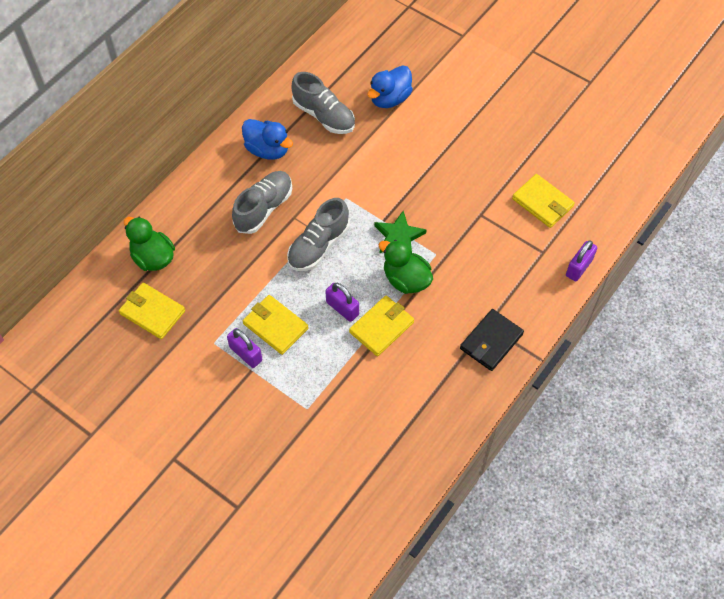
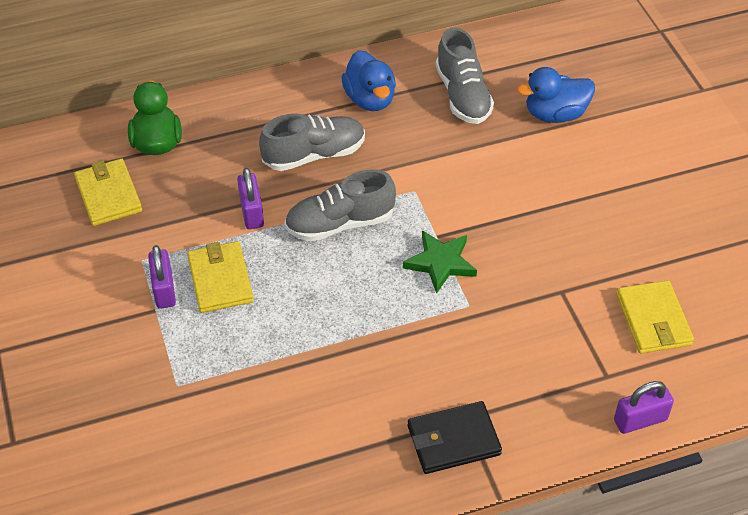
camera: 35 degrees right, 10 degrees down
purple padlock [325,283,359,322] -> purple padlock moved to [237,168,264,229]
yellow wallet [349,296,414,356] -> none
green duck [379,240,433,294] -> none

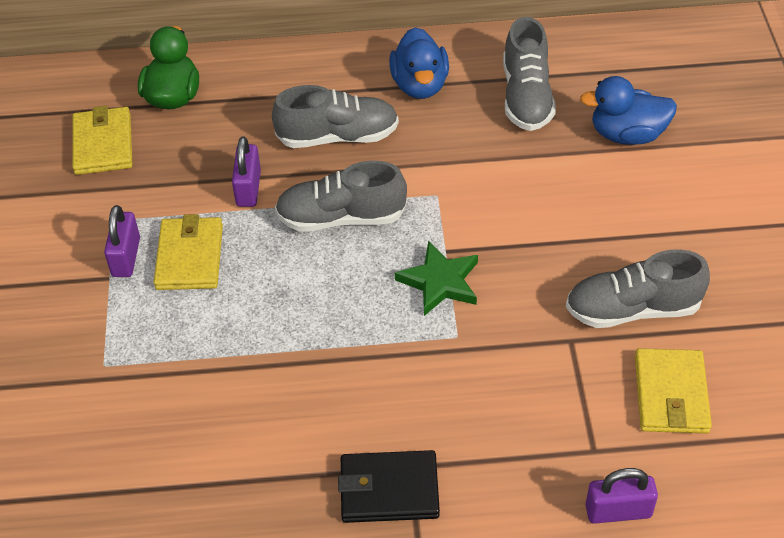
camera: 15 degrees right, 0 degrees up
none -> grey shoe [566,249,710,328]

